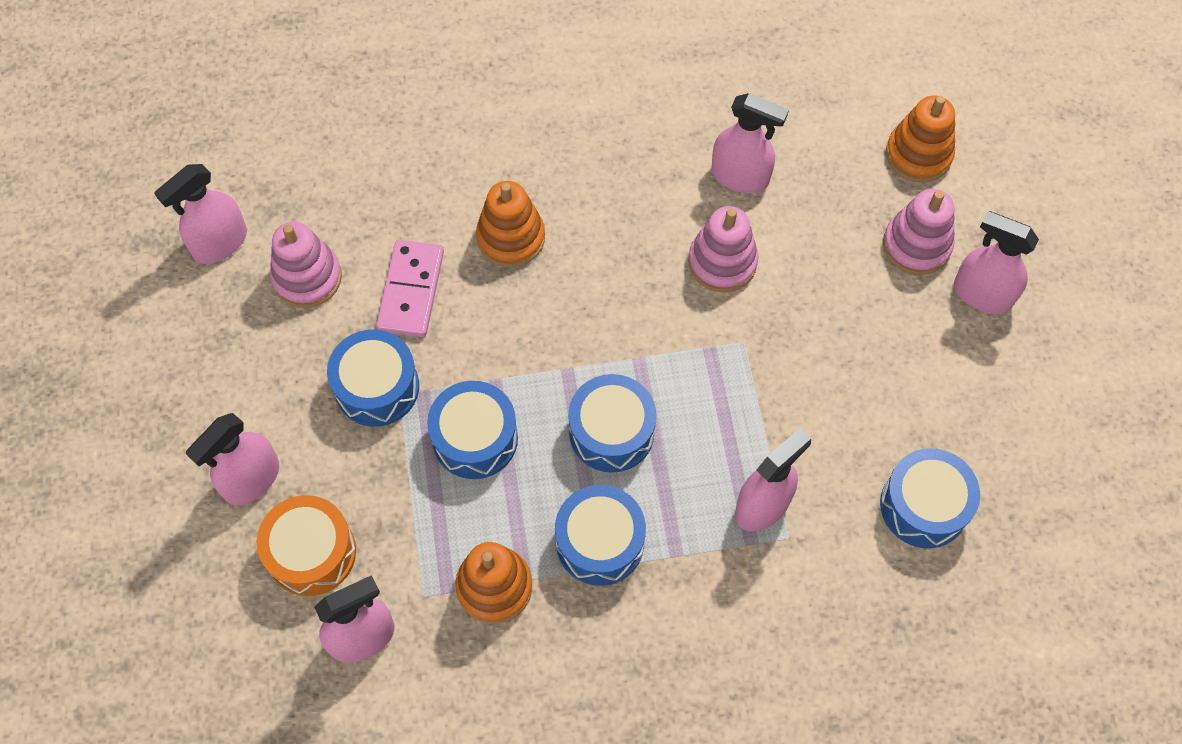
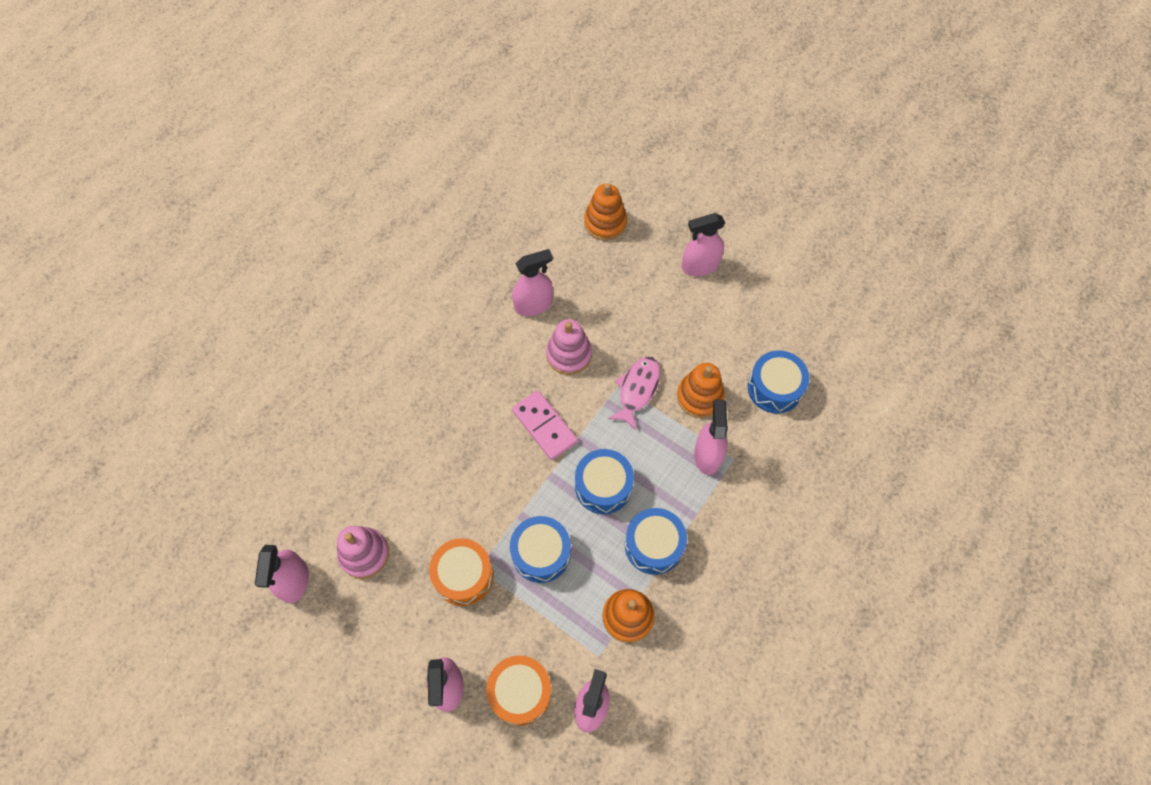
camera: 45 degrees left, 0 degrees up
blue drum [327,329,419,427] -> orange drum [429,538,494,606]
pink domino [376,240,444,337] -> pink domino moved to [512,391,578,460]
orange stacking toy [476,181,545,267] -> orange stacking toy moved to [677,363,725,418]
pink stacking toy [883,189,955,275] -> none
none -> pink fish [608,356,660,430]

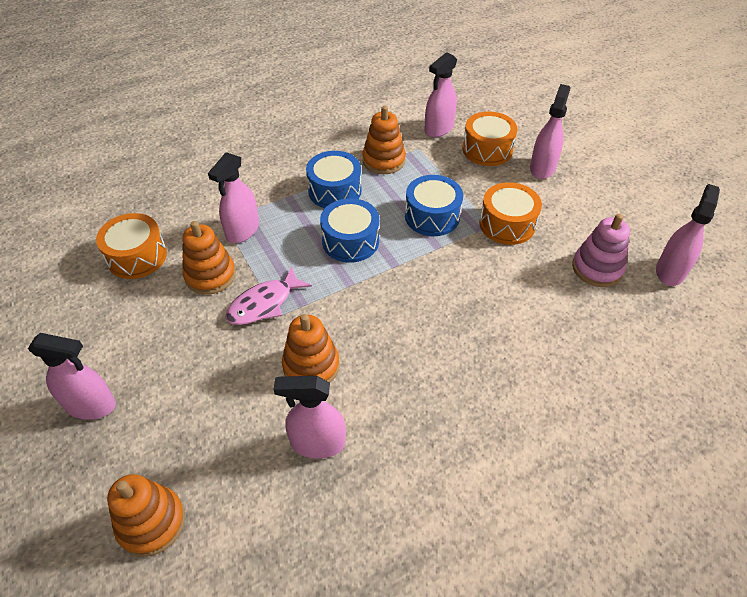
camera: 155 degrees left, 15 degrees down
pink domino [512,391,578,460] -> none
pink stacking toy [546,319,592,375] -> orange stacking toy [282,314,340,383]
blue drum [748,350,809,414] -> orange drum [96,213,167,279]

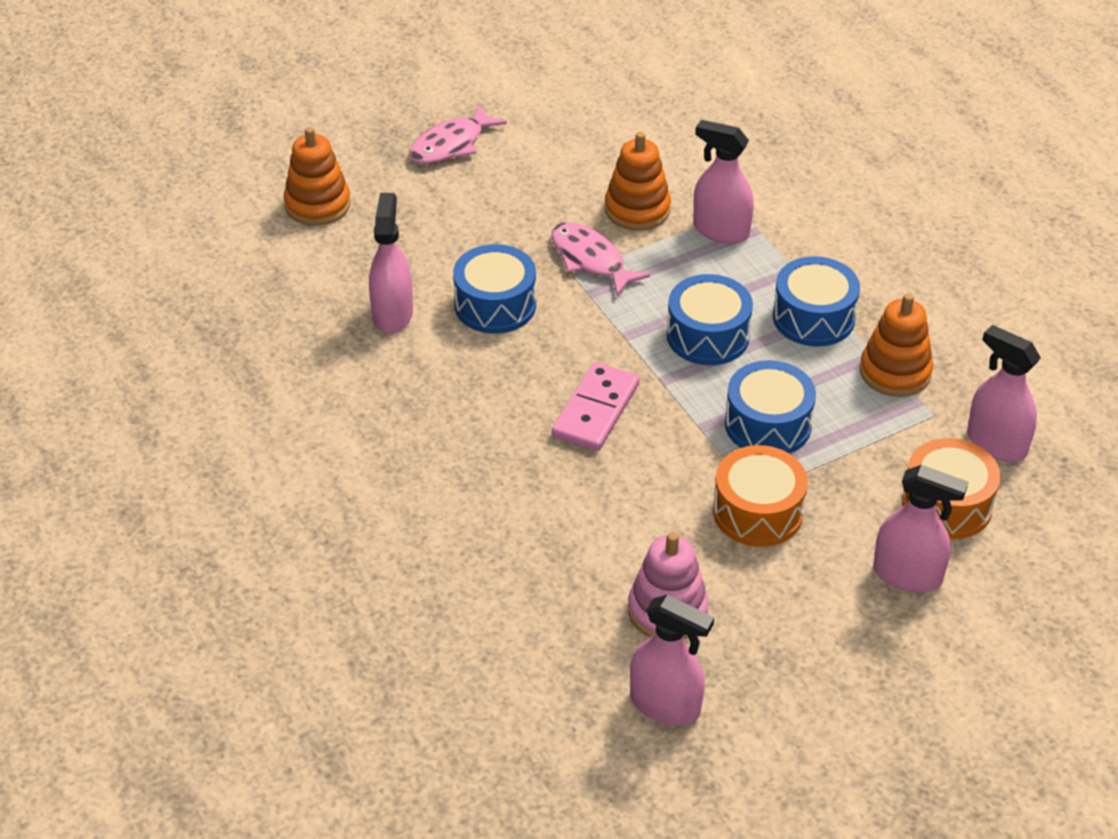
camera: 90 degrees right, 5 degrees down
pink spray bottle [28,333,116,420] -> pink fish [409,104,507,164]
orange drum [96,213,167,279] -> none
orange stacking toy [282,314,340,383] -> blue drum [453,244,536,334]
none -> pink domino [552,362,639,451]

